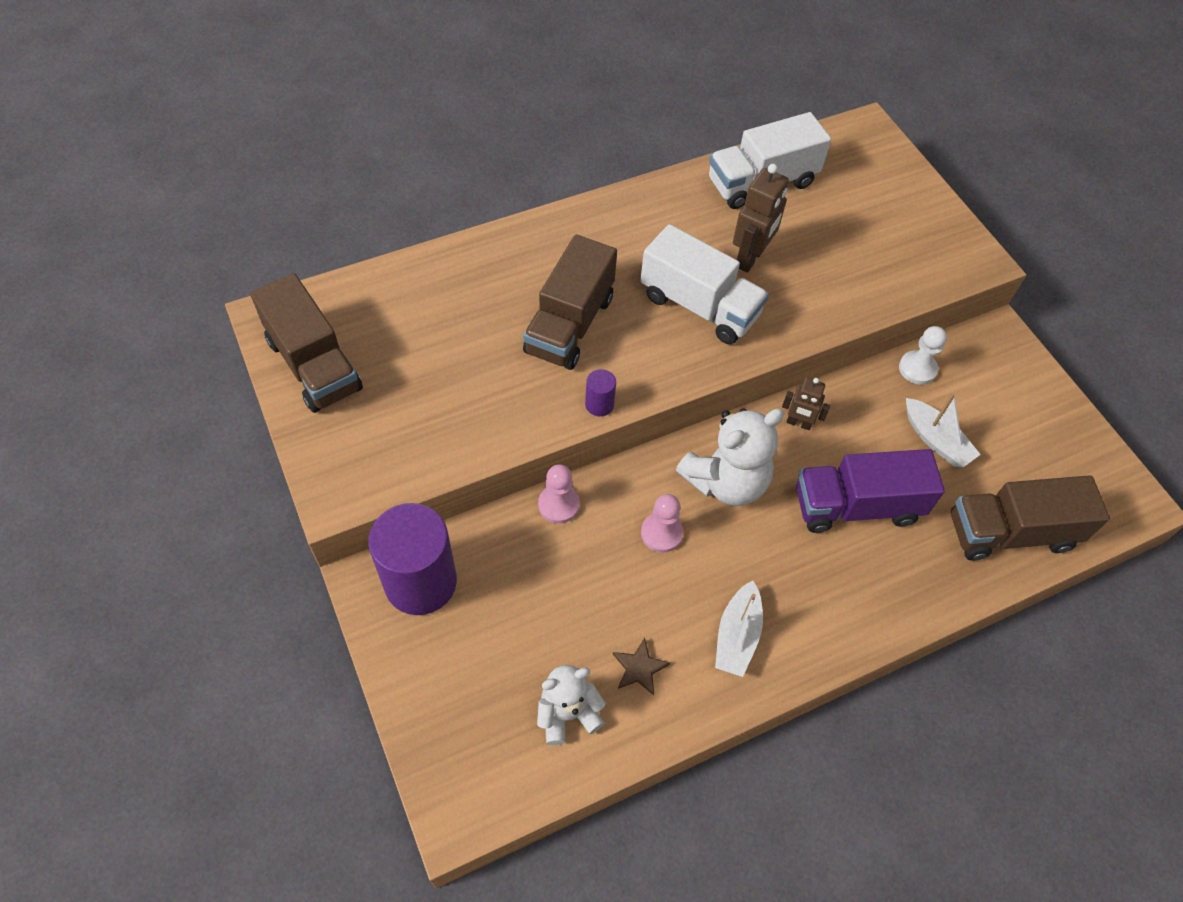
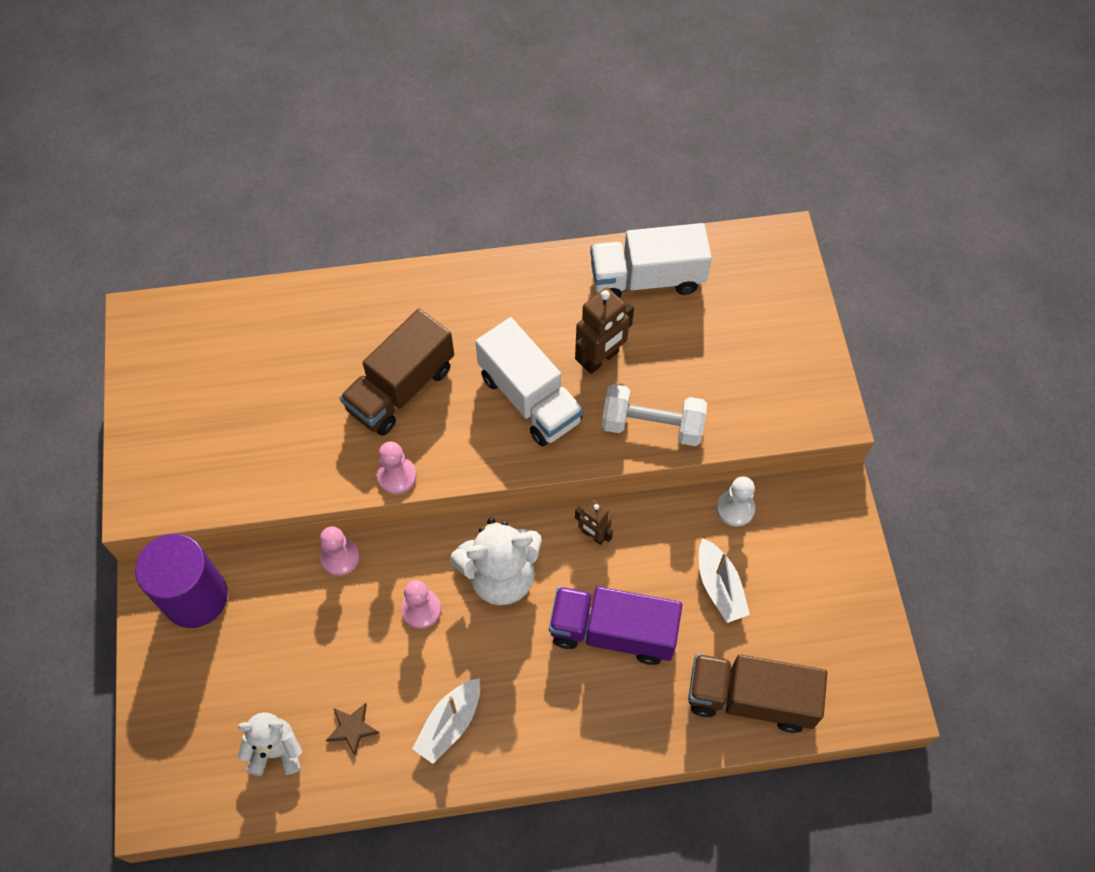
camera: 20 degrees right, 5 degrees up
brown truck [250,273,363,413] -> none
purple cylinder [585,369,616,417] -> pink pawn [377,442,416,494]
none -> white dumbbell [602,384,707,446]

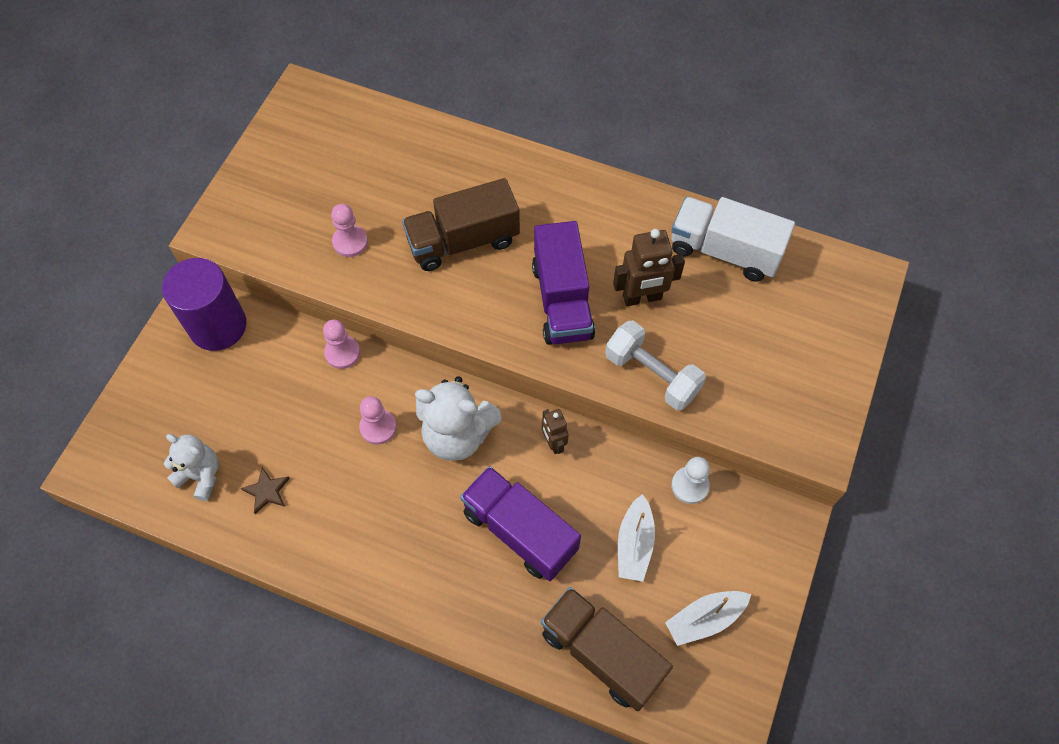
camera: 30 degrees right, 0 degrees up
pink pawn [377,442,416,494] -> pink pawn moved to [331,204,368,257]
white boat [412,678,480,764] -> white boat moved to [665,591,751,646]
white truck [475,318,584,446] -> purple truck [532,221,595,345]

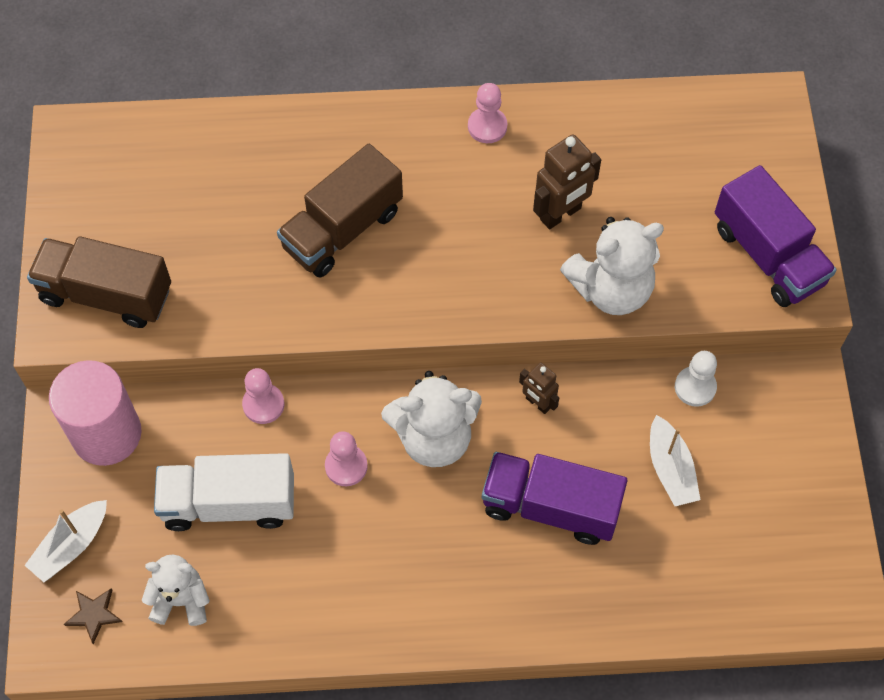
camera: 25 degrees left, 0 degrees up
purple cylinder [162,258,247,351] -> pink cylinder [49,360,141,466]
brown star [241,467,290,514] -> brown star moved to [64,589,122,644]
pink pawn [331,204,368,257] -> pink pawn moved to [468,83,508,143]
purple truck [532,221,595,345] -> purple truck moved to [715,165,837,307]
brown truck [541,587,673,711] -> brown truck moved to [27,236,171,328]
white dumbbell [605,321,706,410] -> white teddy bear [560,217,664,315]
white boat [665,591,751,646] -> white boat moved to [25,500,107,582]
white truck [671,197,795,282] -> white truck moved to [154,453,294,531]

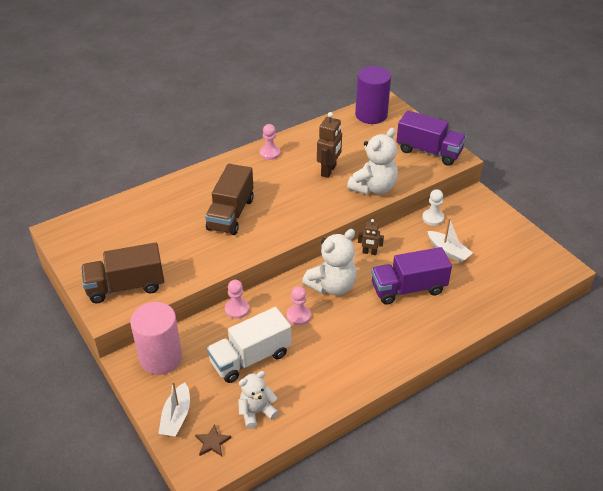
camera: 30 degrees left, 20 degrees down
none -> purple cylinder [355,66,391,124]

